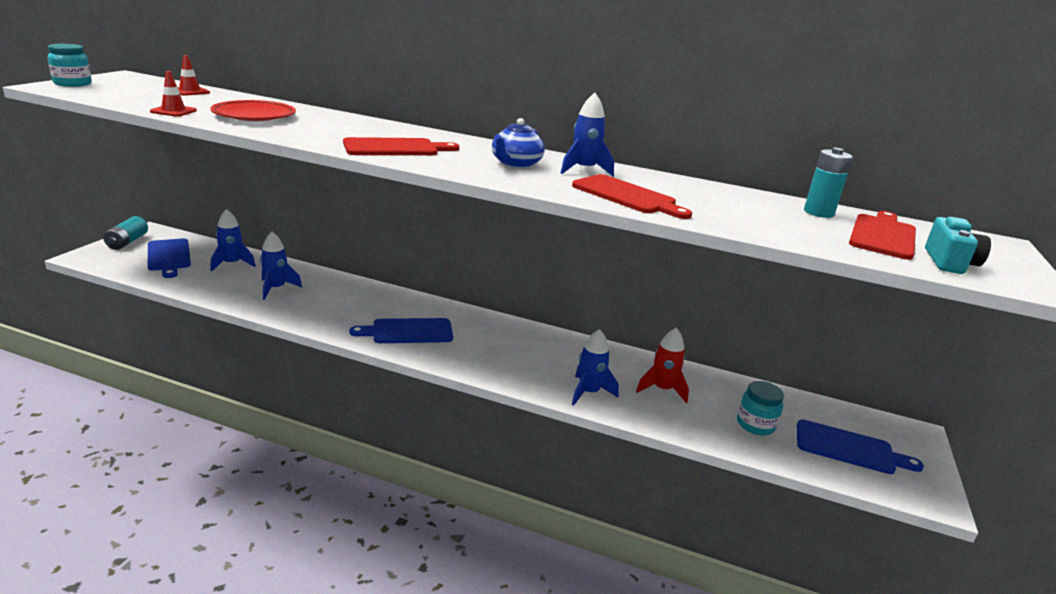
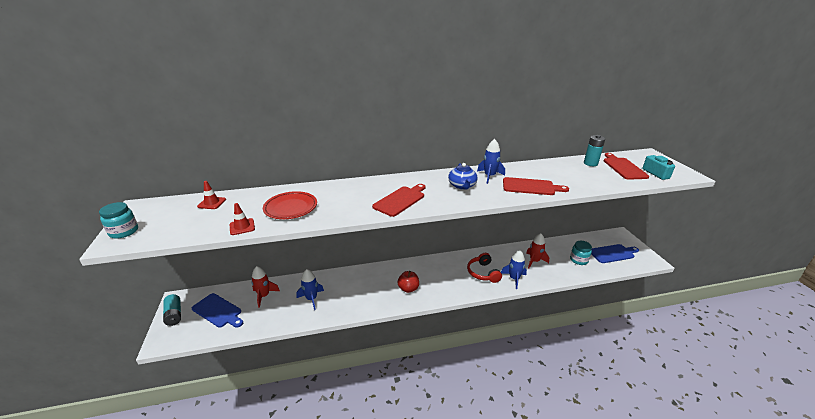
camera: 30 degrees left, 5 degrees up
blue rocket [211,209,256,271] -> red rocket [251,266,280,308]
blue cutting board [349,318,453,343] -> red apple [397,271,419,293]
none -> red headphones [467,253,502,283]

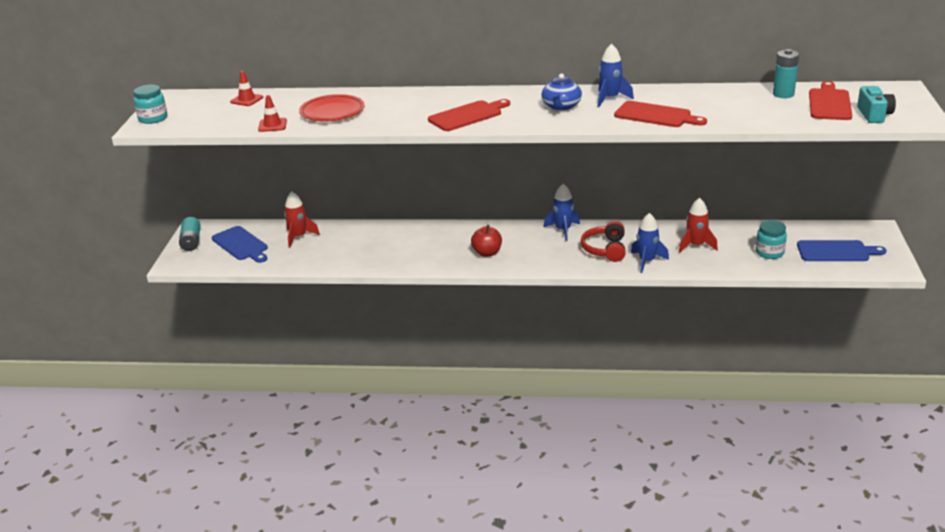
camera: 20 degrees right, 0 degrees up
blue rocket [296,269,324,310] -> blue rocket moved to [544,184,580,241]

